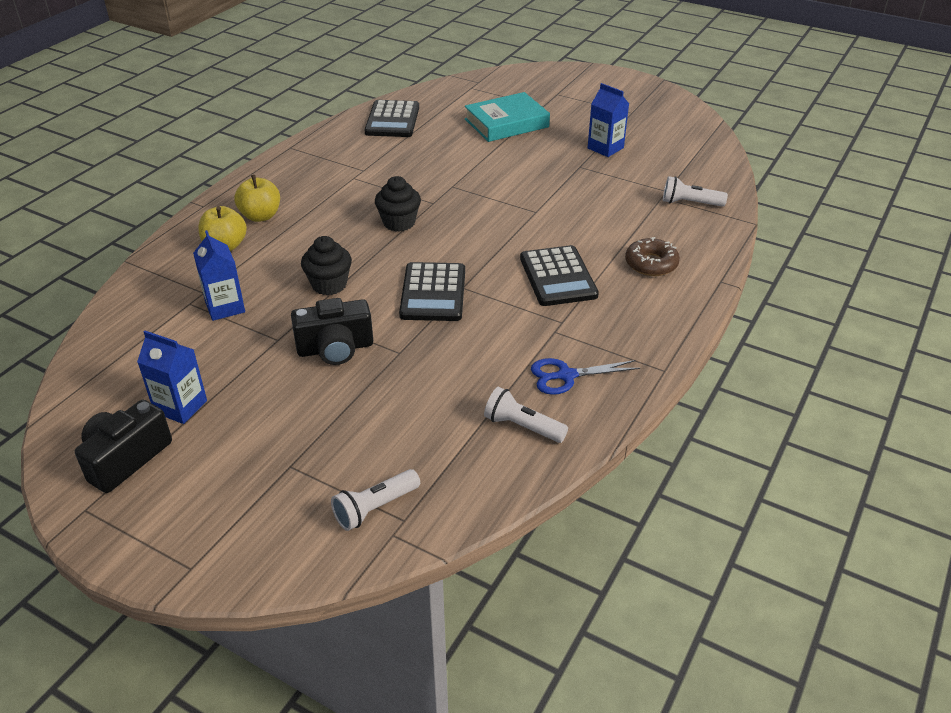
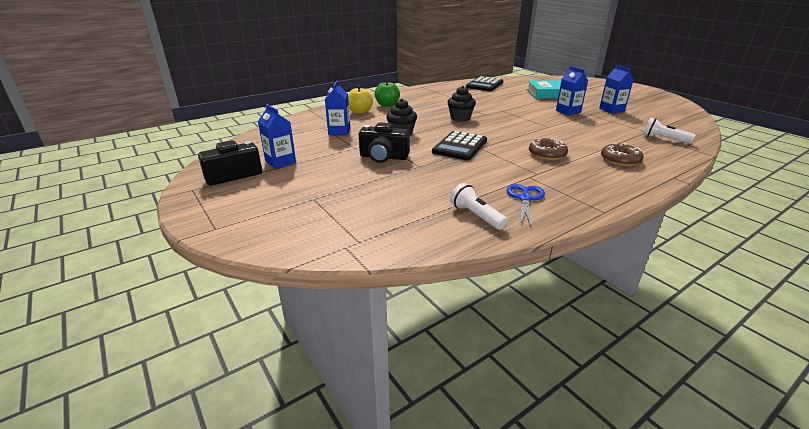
camera: 25 degrees right, 10 degrees down
yellow apple [234,175,280,222] -> green apple [375,79,400,107]
white flashlight [331,469,420,531] -> none
black calculator [520,245,599,306] -> brown donut [529,138,568,160]
blue scissors [531,358,640,395] -> blue scissors turned 90 degrees clockwise [507,184,545,227]
none -> blue carton [556,66,588,116]

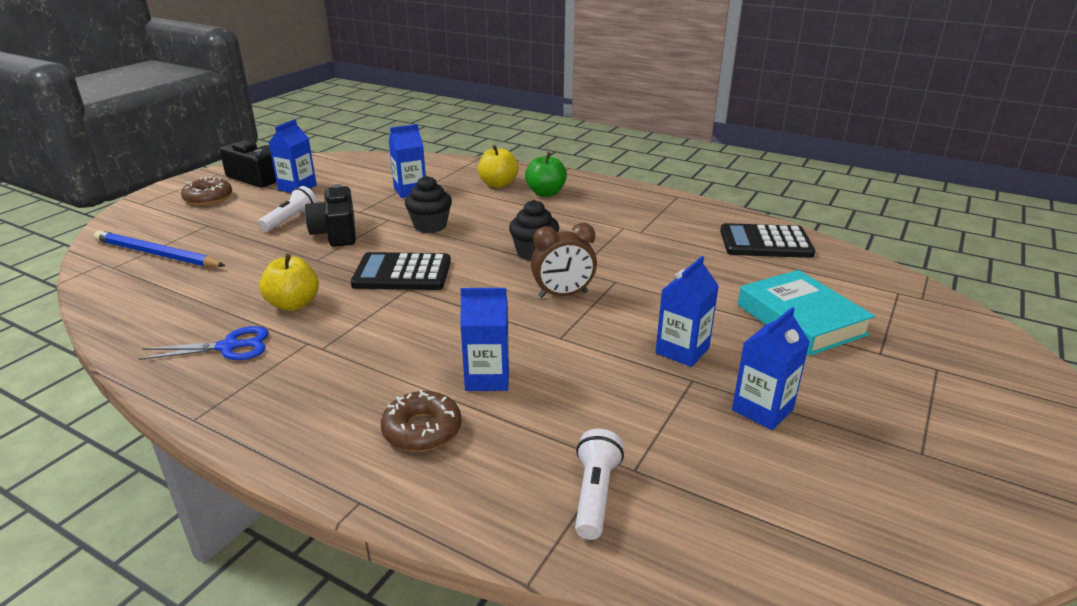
camera: 65 degrees right, 0 degrees up
white flashlight [450,183,508,230] -> white flashlight moved to [258,186,317,232]
brown donut [529,138,568,160] -> brown donut moved to [181,177,232,205]
none -> blue pencil [94,230,225,267]
none -> yellow apple [259,254,319,311]
none -> blue carton [460,288,509,391]
none -> brown clock [531,223,597,298]

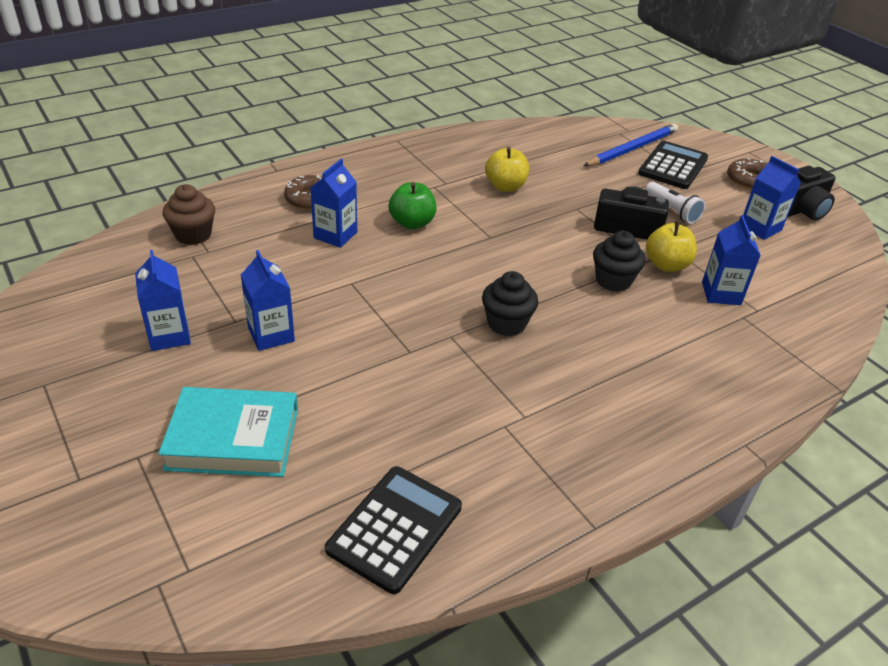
camera: 115 degrees right, 10 degrees up
blue scissors [139,326,269,360] -> none
black calculator [351,252,451,290] -> black calculator moved to [638,141,708,189]
yellow apple [478,145,519,188] -> yellow apple moved to [646,221,697,272]
green apple [525,152,567,197] -> green apple moved to [389,182,436,229]
brown clock [531,223,597,298] -> none
white flashlight [575,429,624,540] -> brown cupcake [162,184,215,245]

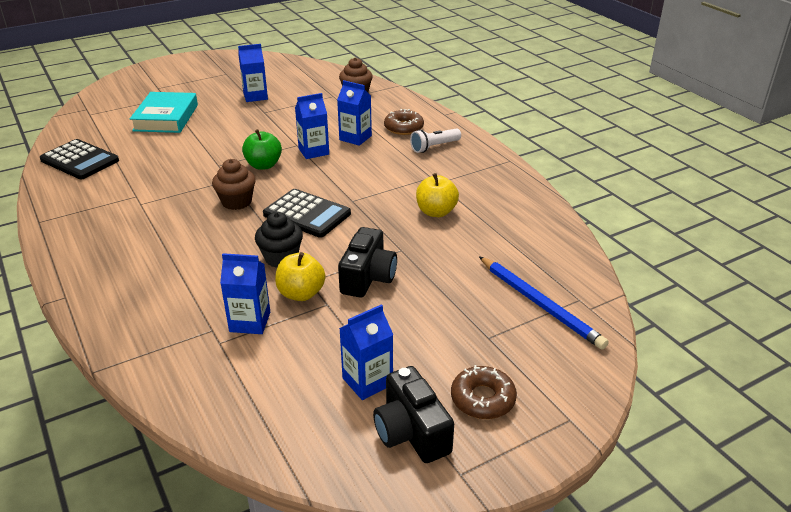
camera: 95 degrees right, 5 degrees down
blue carton [241,250,295,351] -> blue carton moved to [295,93,329,159]
green apple [389,182,436,229] -> green apple moved to [242,129,282,170]
black cupcake [482,271,538,336] -> brown cupcake [212,159,256,210]
black calculator [638,141,708,189] -> black calculator moved to [263,189,351,238]
white flashlight [645,182,705,224] -> white flashlight moved to [410,128,461,153]

